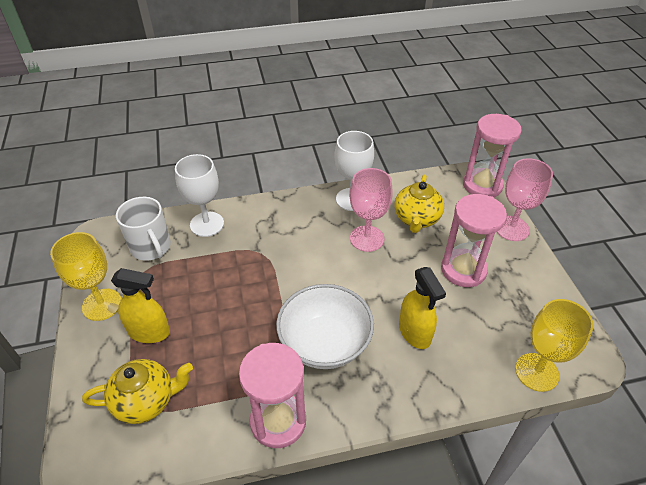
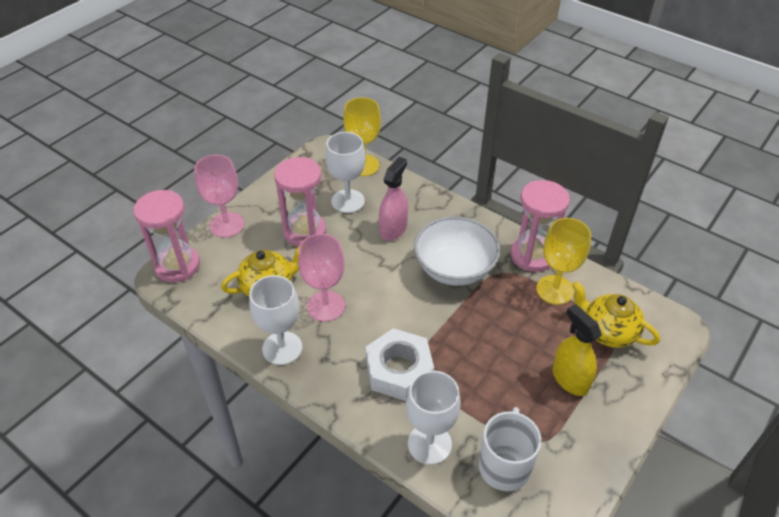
camera: 130 degrees left, 0 degrees up
yellow goblet [50,232,121,321] -> yellow goblet moved to [536,218,591,305]
yellow spray bottle [399,267,446,349] -> pink spray bottle [379,157,408,241]
none -> white goblet [325,132,366,213]
none -> white nut [366,328,434,401]

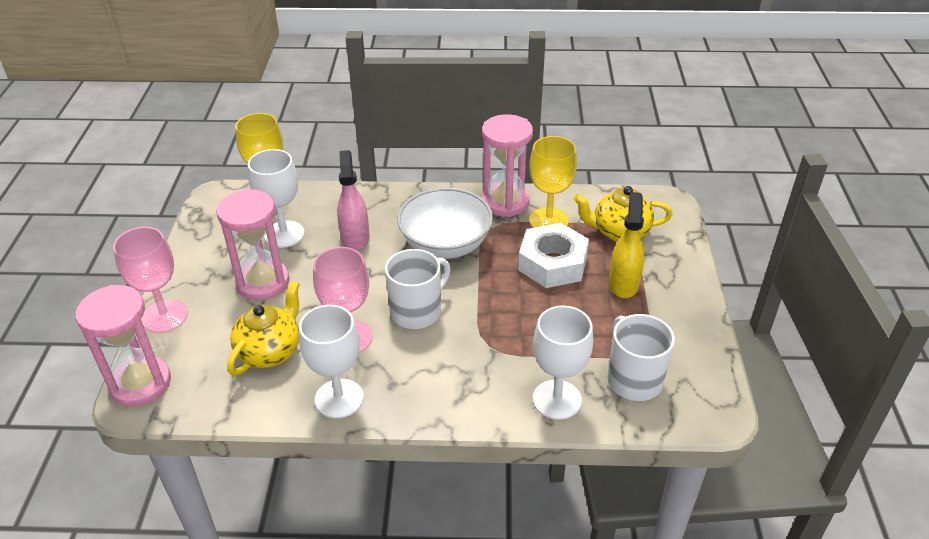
camera: 35 degrees left, 5 degrees down
white nut [366,328,434,401] -> white nut moved to [518,223,589,288]
yellow spray bottle [552,304,602,396] -> yellow spray bottle turned 75 degrees clockwise [609,192,644,298]
none -> white mug [385,249,451,329]

